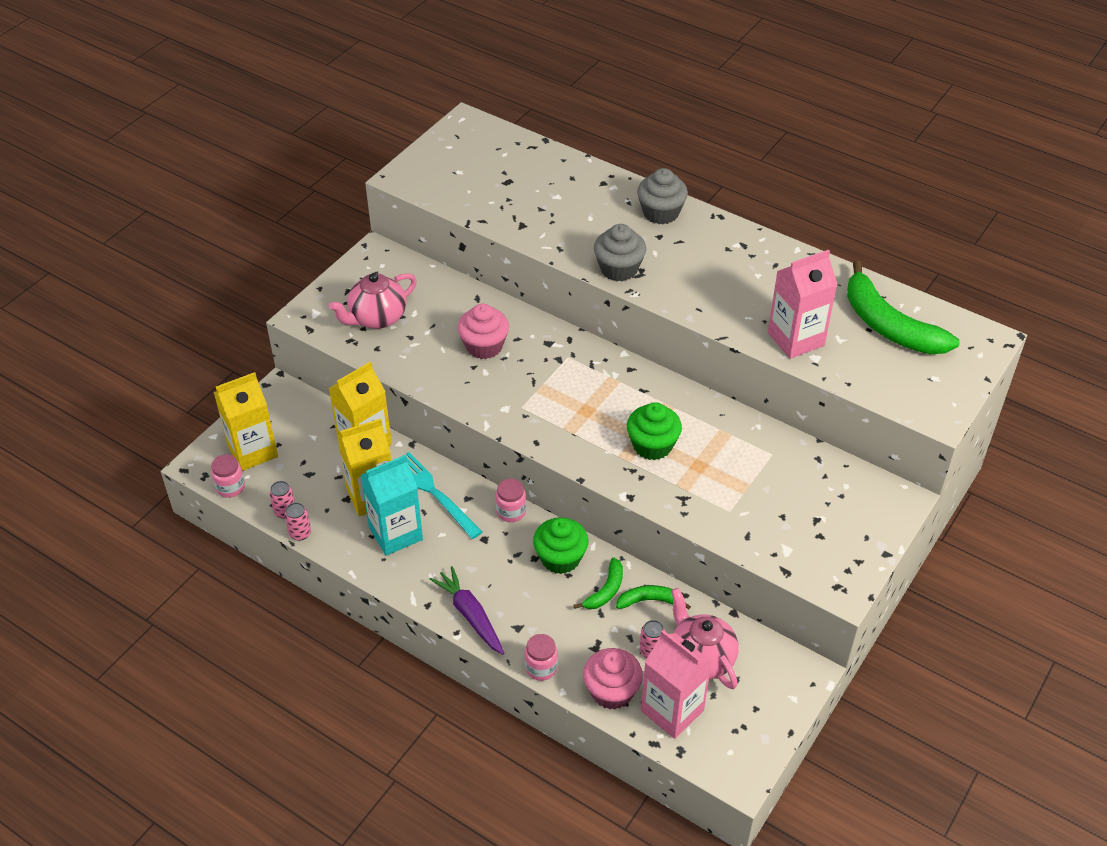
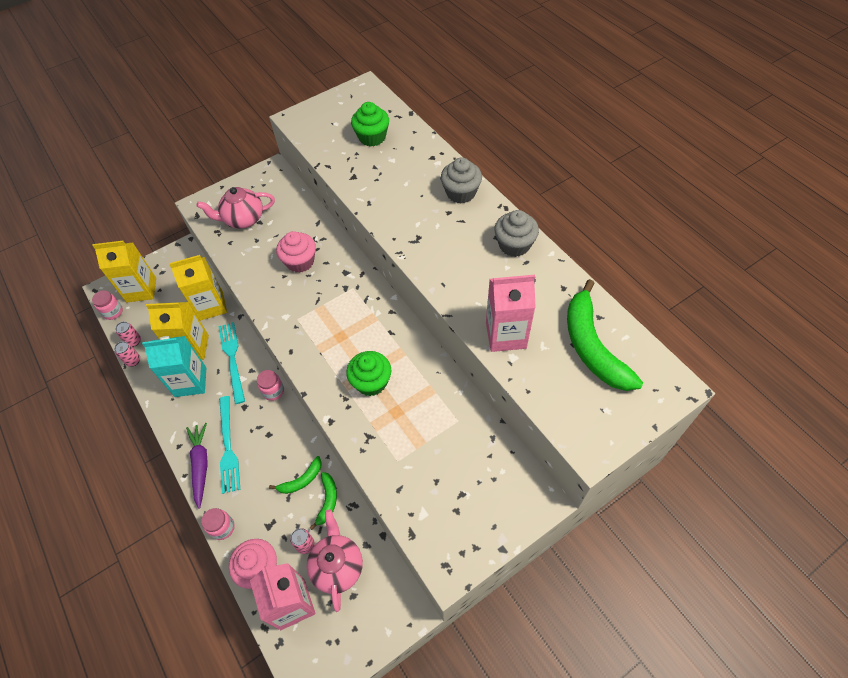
camera: 25 degrees right, 10 degrees up
green cupcake [533,517,589,574] -> green cupcake moved to [351,102,389,147]
grey cupcake [594,224,646,282] -> grey cupcake moved to [494,210,539,257]
green banana [616,585,691,610] -> green banana turned 75 degrees clockwise [309,472,337,530]
none -> turquoise fork [219,396,240,494]

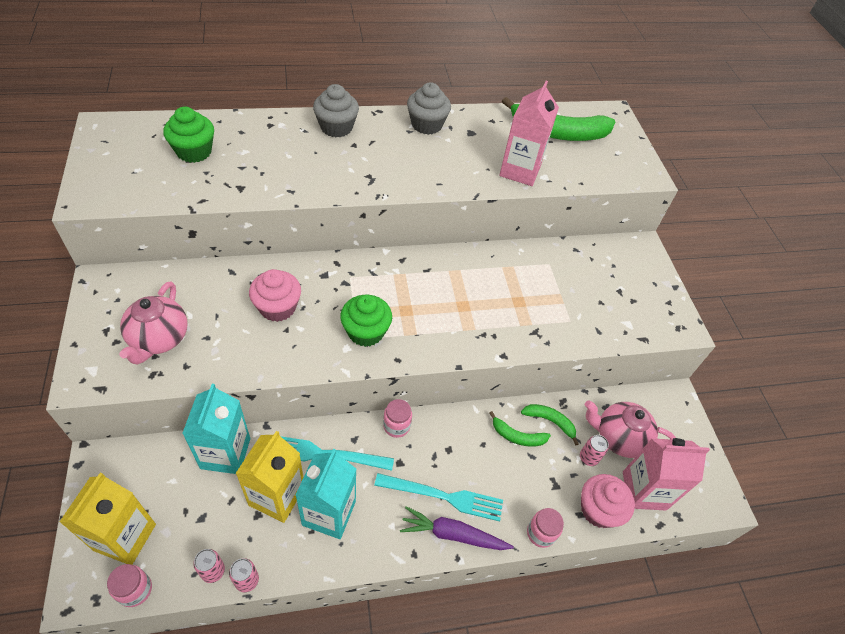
camera: 75 degrees left, 5 degrees down
yellow carton [169,255,227,321] -> turquoise carton [182,384,250,474]
green banana [269,456,322,494] -> green banana turned 120 degrees clockwise [489,411,551,447]
green cupcake [346,351,391,396] -> green cupcake moved to [340,295,392,347]

